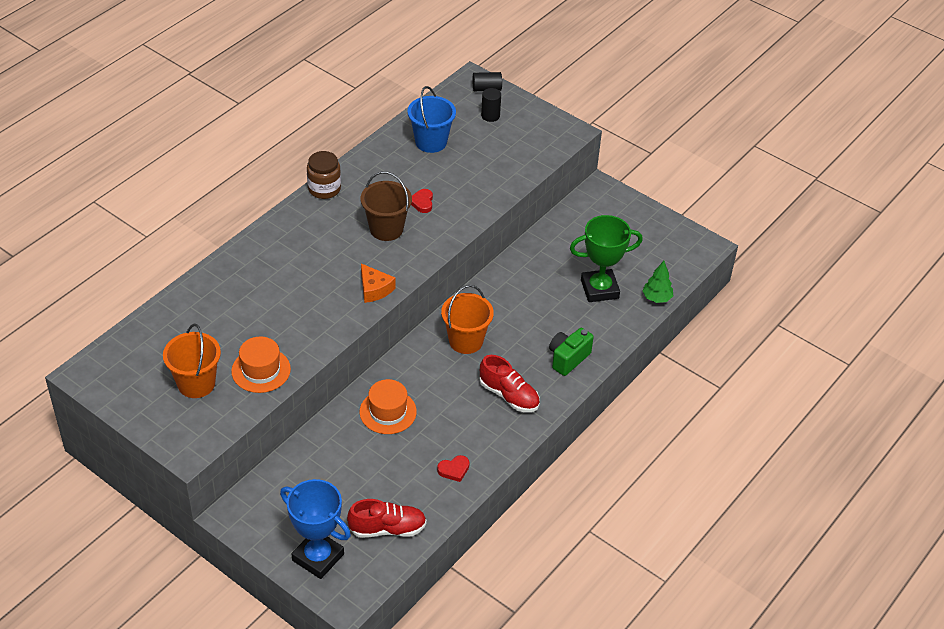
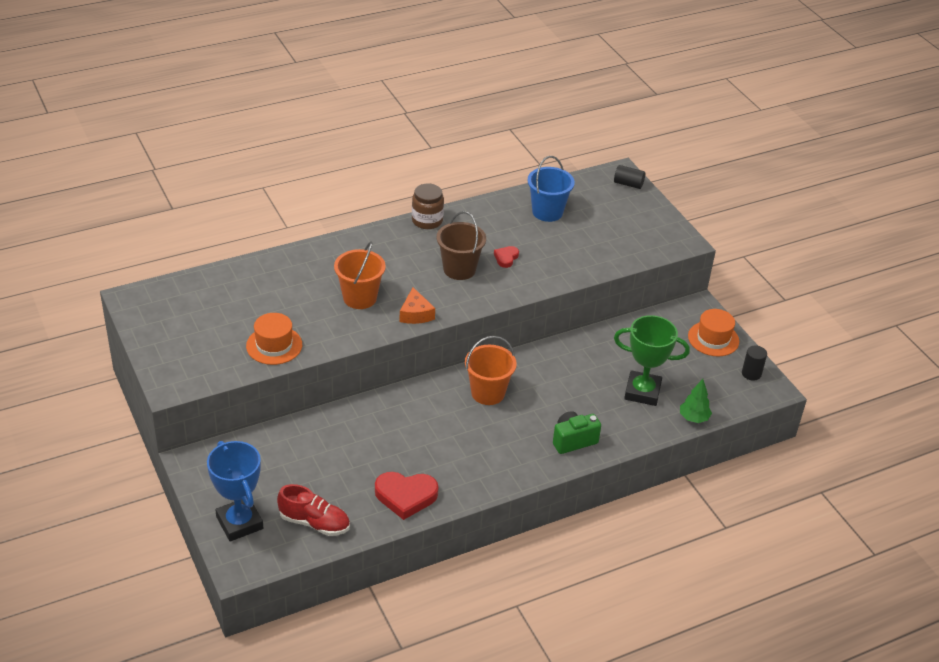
camera: 25 degrees right, 5 degrees down
orange bucket [163,323,221,398] -> orange bucket moved to [334,241,386,309]
orange hat [359,379,417,434] -> orange hat moved to [688,309,739,356]
red heart [437,455,470,482] -> red heart [375,472,438,520], size x1.92
red shoe [480,355,540,412] -> none
black cylinder [481,88,501,122] -> black cylinder moved to [742,345,767,381]

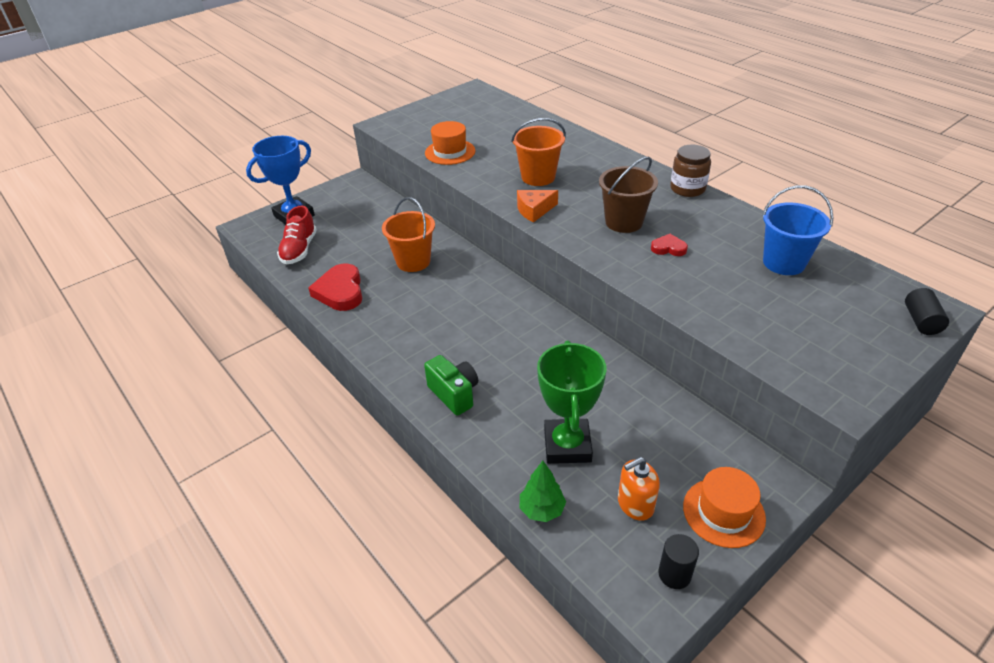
camera: 80 degrees right, 0 degrees up
orange bucket [465,336,517,405] -> orange bucket moved to [382,197,435,272]
none -> orange soap dispenser [618,457,660,521]

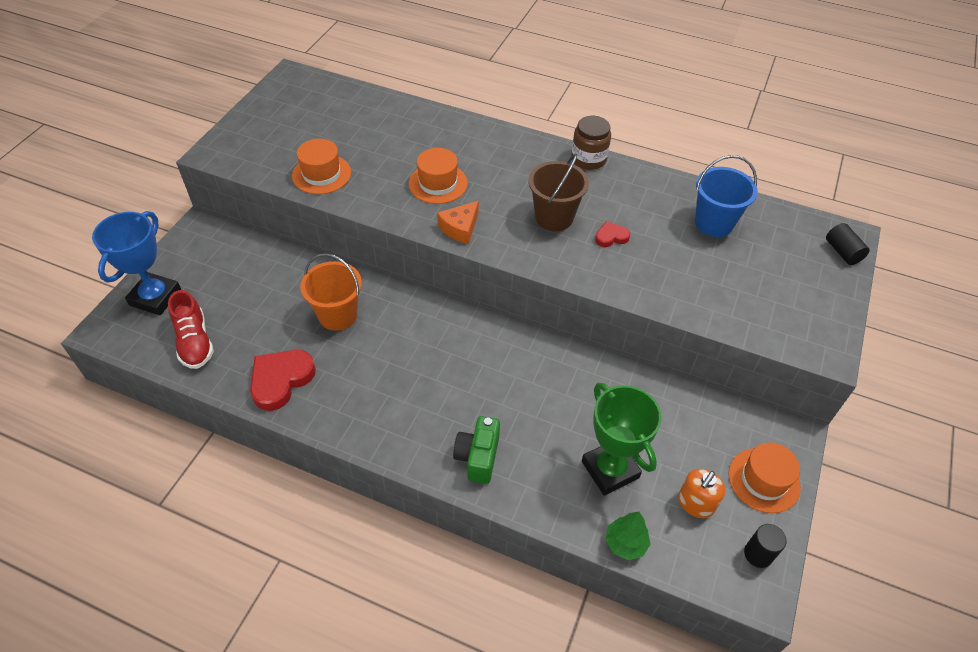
camera: 30 degrees left, 10 degrees up
red heart [308,263,362,311] -> red heart turned 75 degrees clockwise [250,350,316,411]
green camera [424,355,478,416] -> green camera turned 105 degrees counterclockwise [453,416,500,484]
orange bucket [511,118,566,186] -> orange hat [409,148,468,204]

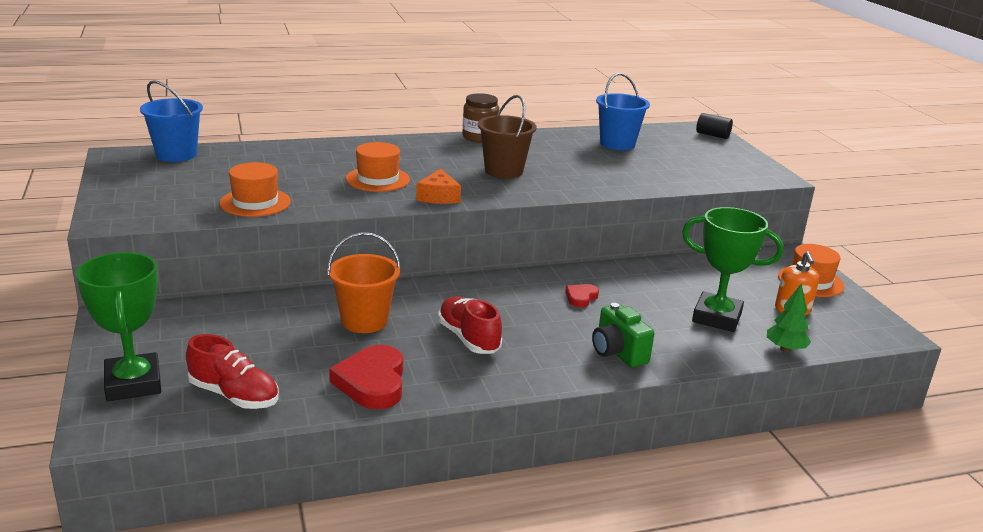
camera: 40 degrees left, 25 degrees down
blue trophy [92,211,181,315] -> green trophy [76,252,161,401]
red heart [595,221,630,247] -> red heart moved to [565,284,599,308]
black cylinder [744,524,787,568] -> none
none -> blue bucket [140,80,203,162]
none -> red shoe [438,296,502,354]

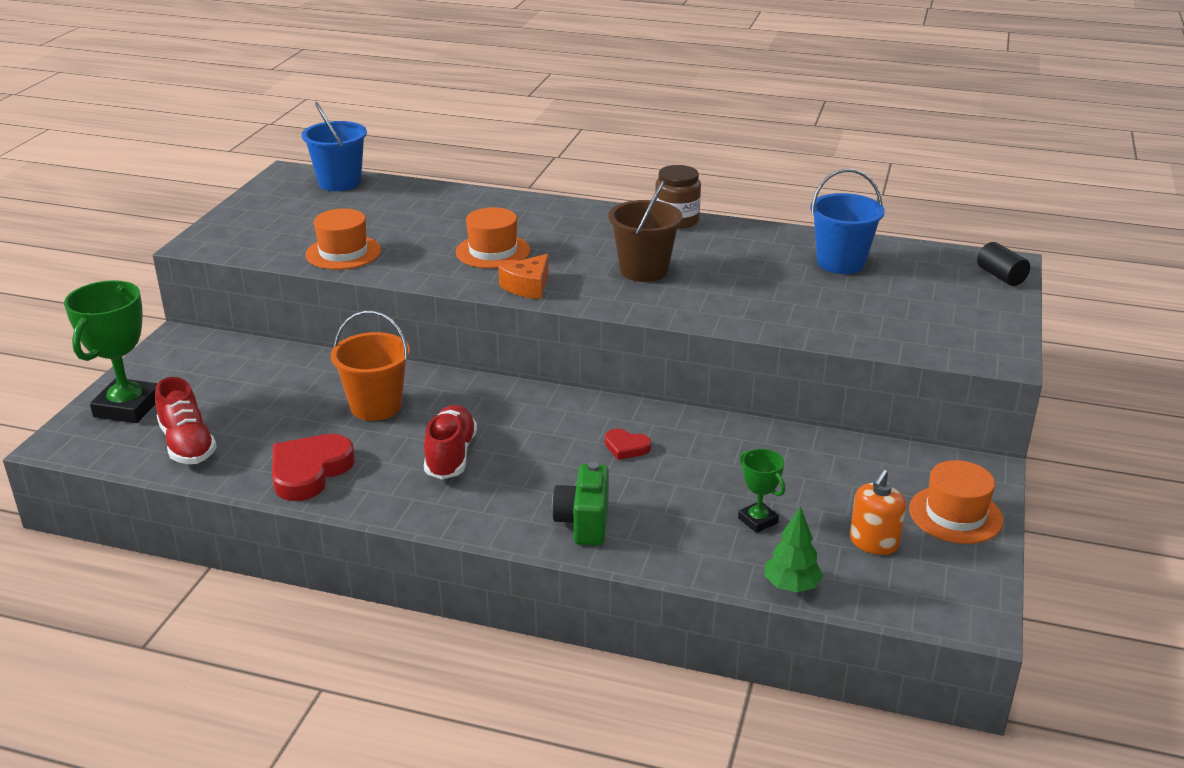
camera: 35 degrees right, 5 degrees up
red heart [565,284,599,308] -> red heart turned 135 degrees counterclockwise [605,429,651,460]
green trophy [682,207,784,332] -> green trophy [738,449,785,533], size x0.52

